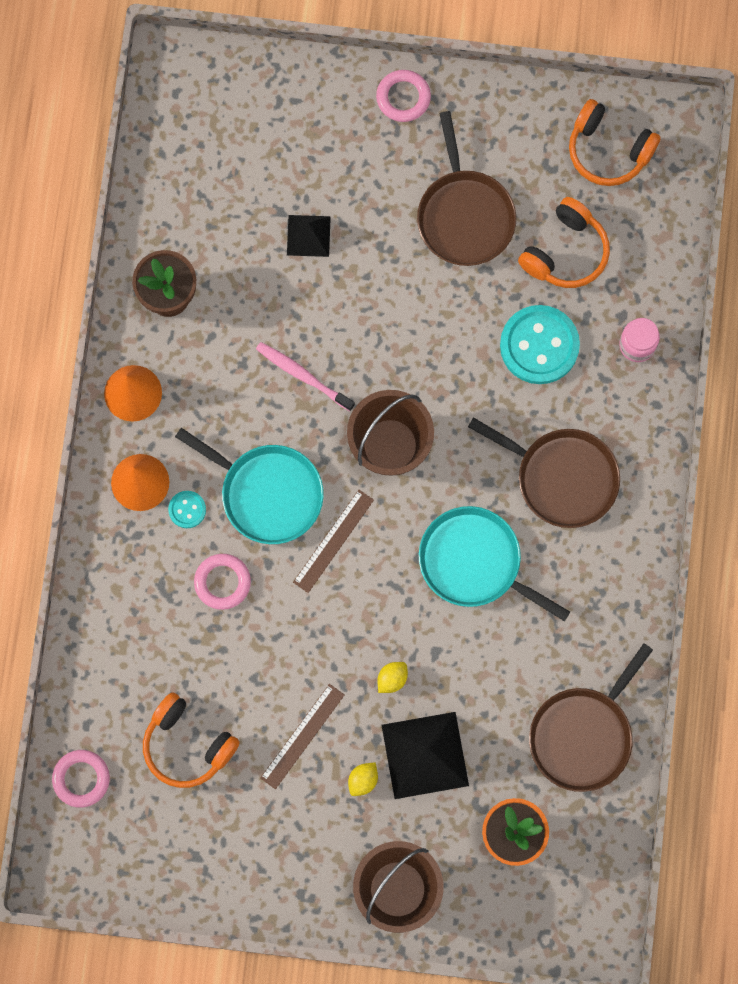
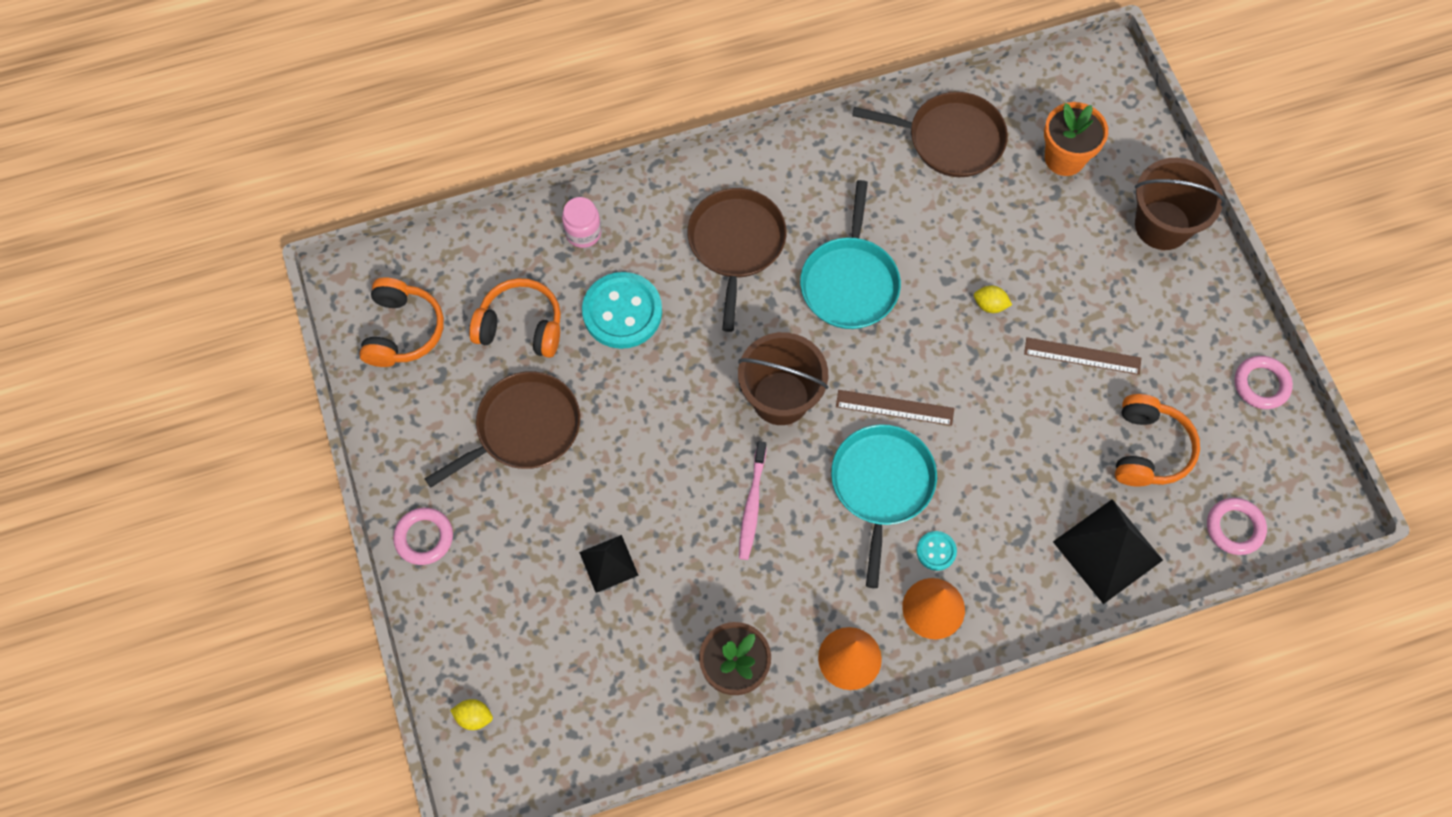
camera: 115 degrees left, 10 degrees down
pink ring [194,554,251,610] -> pink ring moved to [1235,356,1293,409]
yellow lemon [348,762,378,796] -> yellow lemon moved to [450,699,493,730]
black pyramid [382,712,469,799] -> black pyramid moved to [1053,499,1163,604]

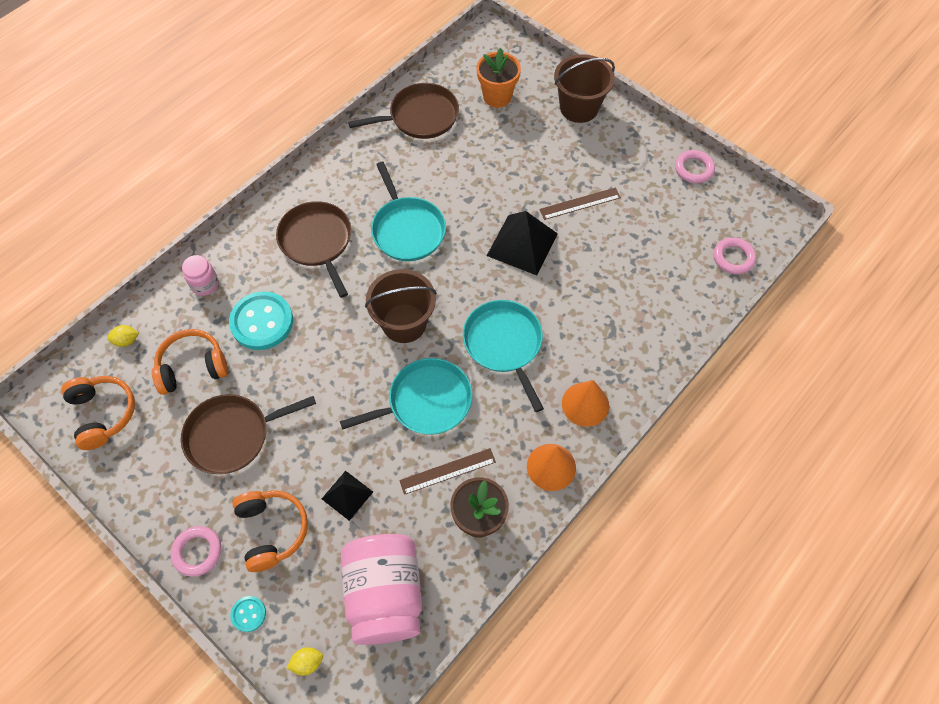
camera: 30 degrees left, 5 degrees down
brown pan [425,371,580,488] -> brown pan turned 135 degrees counterclockwise [181,394,316,474]
pink toothbrush [739,441,767,560] -> turquoise pan [340,358,472,435]
brown ruler [836,390,954,426] -> brown ruler moved to [399,448,496,495]
turquoise button [917,531,957,571] -> turquoise button moved to [230,596,266,632]
yellow lemon [974,286,1012,313] -> yellow lemon moved to [107,325,139,347]
black pyramid [1053,499,1163,604] -> black pyramid moved to [487,211,558,275]
orange headphones [1115,394,1200,487] -> orange headphones moved to [232,490,308,572]
none -> pink jar [341,534,422,645]

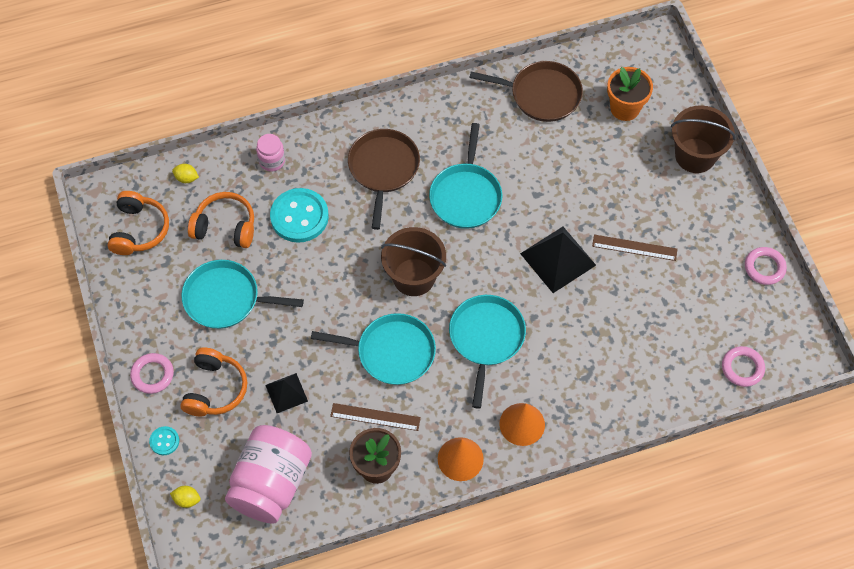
camera: 30 degrees right, 0 degrees up
brown pan [181,394,316,474] -> turquoise pan [181,260,304,329]

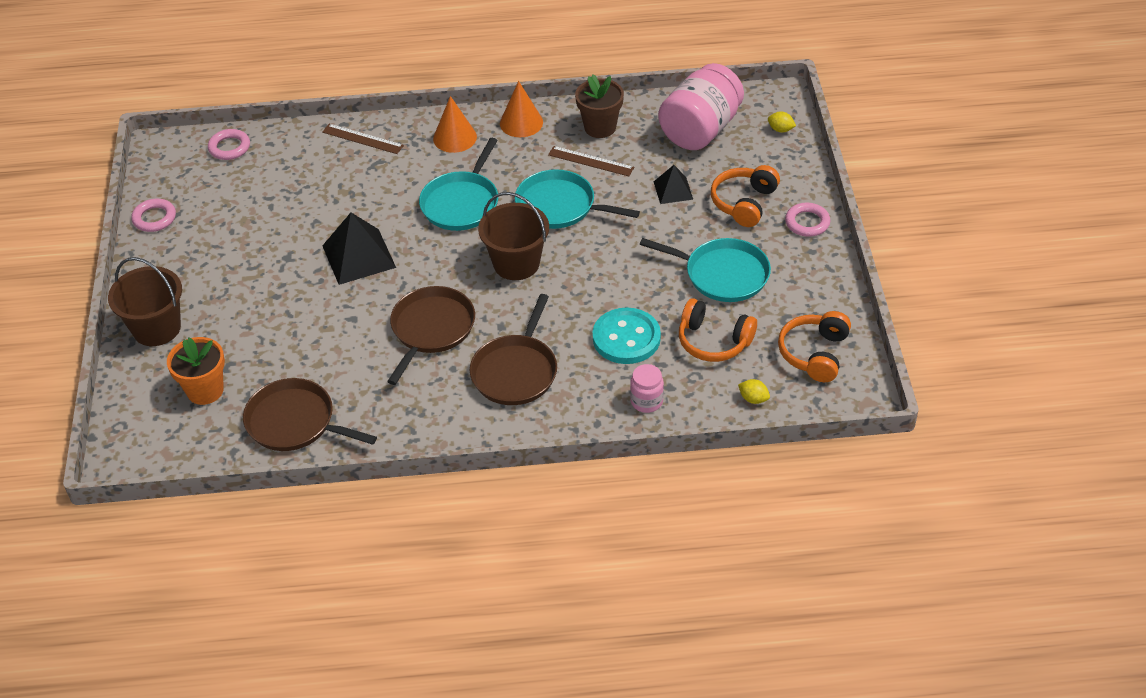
camera: 165 degrees left, 15 degrees down
turquoise button [149,426,179,455] -> none
turquoise pan [429,123,502,229] -> brown pan [387,286,475,385]
brown ruler [592,235,678,261] -> brown ruler moved to [322,124,404,154]

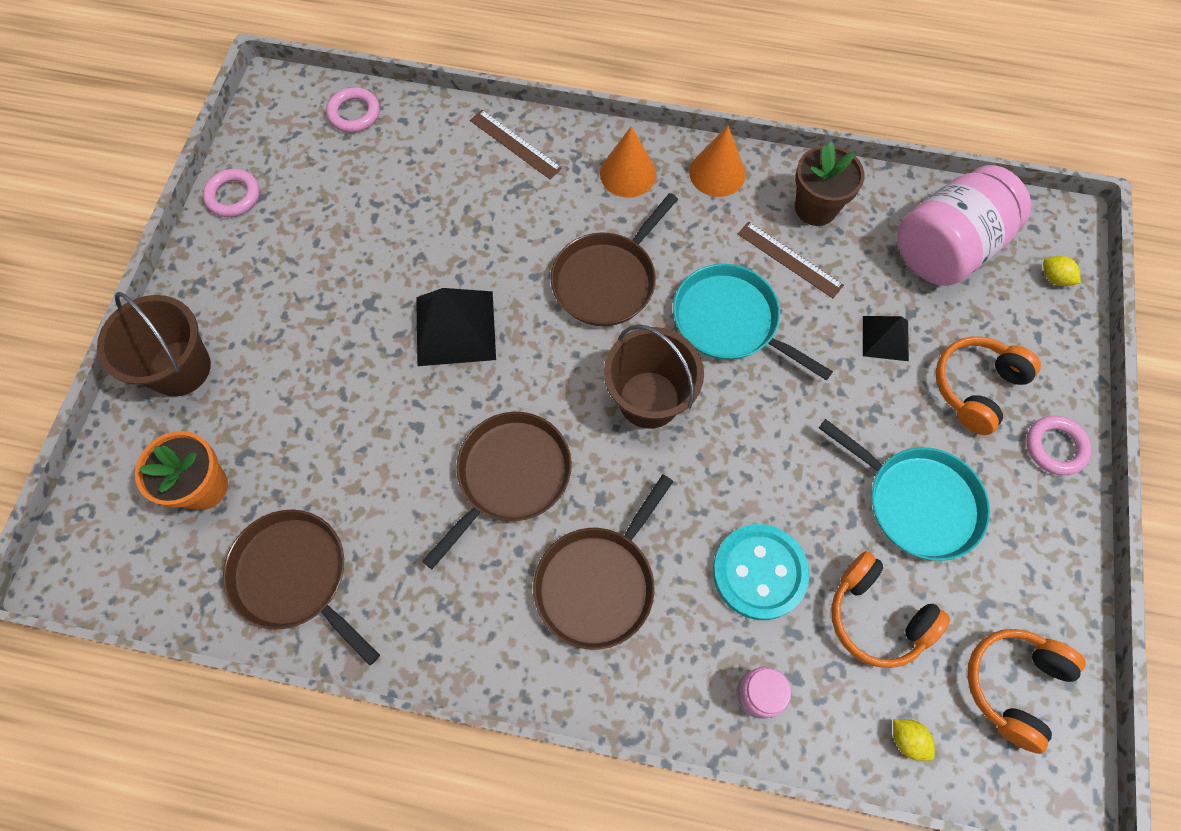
camera: 15 degrees right, 20 degrees up
turquoise pan [419,138,498,231] -> brown pan [551,193,678,326]

